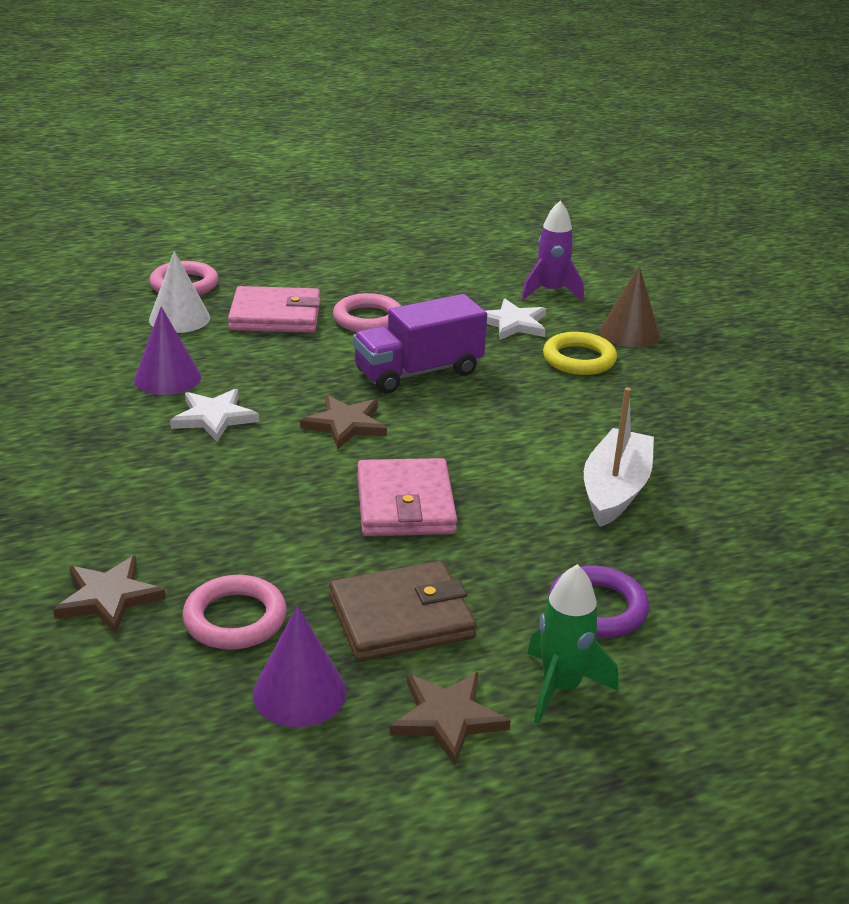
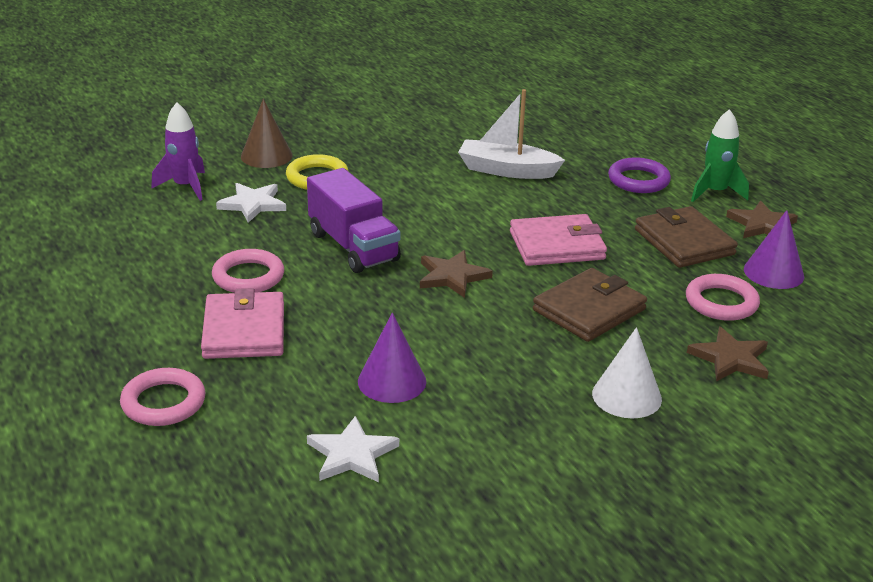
camera: 95 degrees left, 0 degrees up
white cone [149,251,210,333] -> white cone moved to [592,327,662,418]
white star [170,389,259,442] -> white star moved to [307,416,399,482]
none -> brown wallet [533,268,647,342]

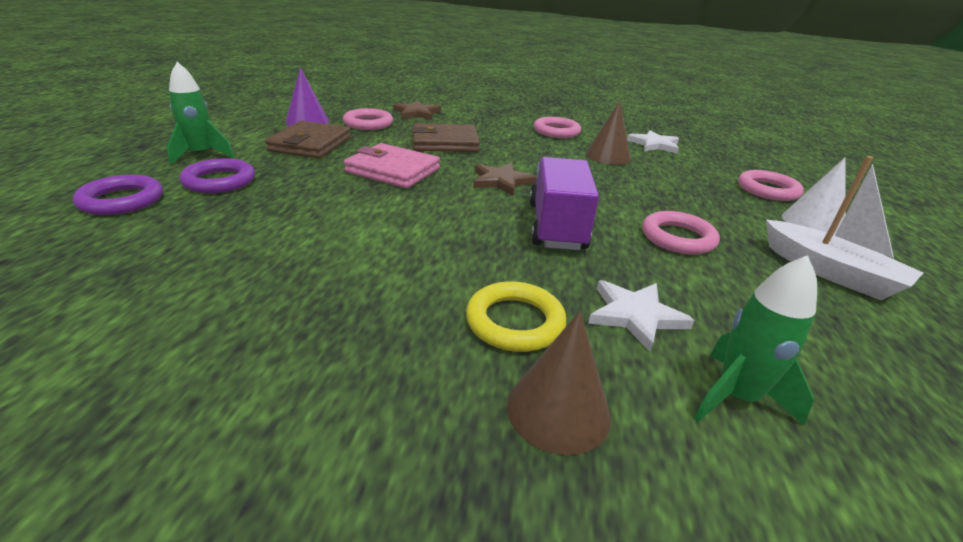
camera: 145 degrees left, 0 degrees up
purple rocket [151,102,205,201] -> green rocket [694,255,817,425]
pink wallet [201,288,284,359] -> none
purple cone [358,313,426,403] -> brown cone [585,101,631,165]
white boat [458,89,565,179] -> white boat moved to [766,156,923,300]
white cone [592,327,662,418] -> white cone moved to [782,158,846,235]
brown star [726,201,798,238] -> none
none -> purple ring [73,175,163,215]
none -> pink ring [534,117,581,138]

